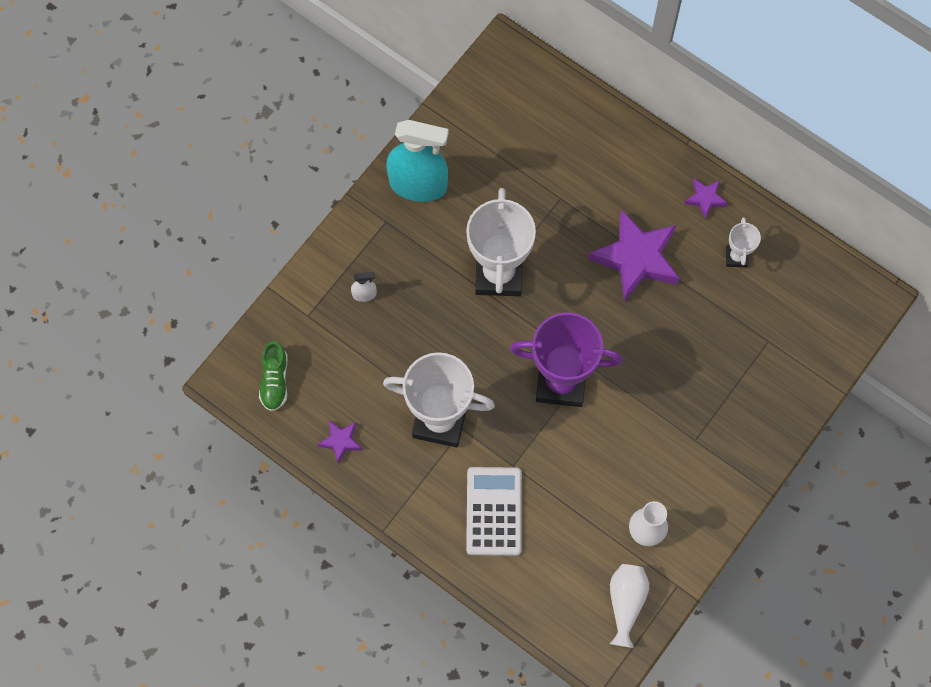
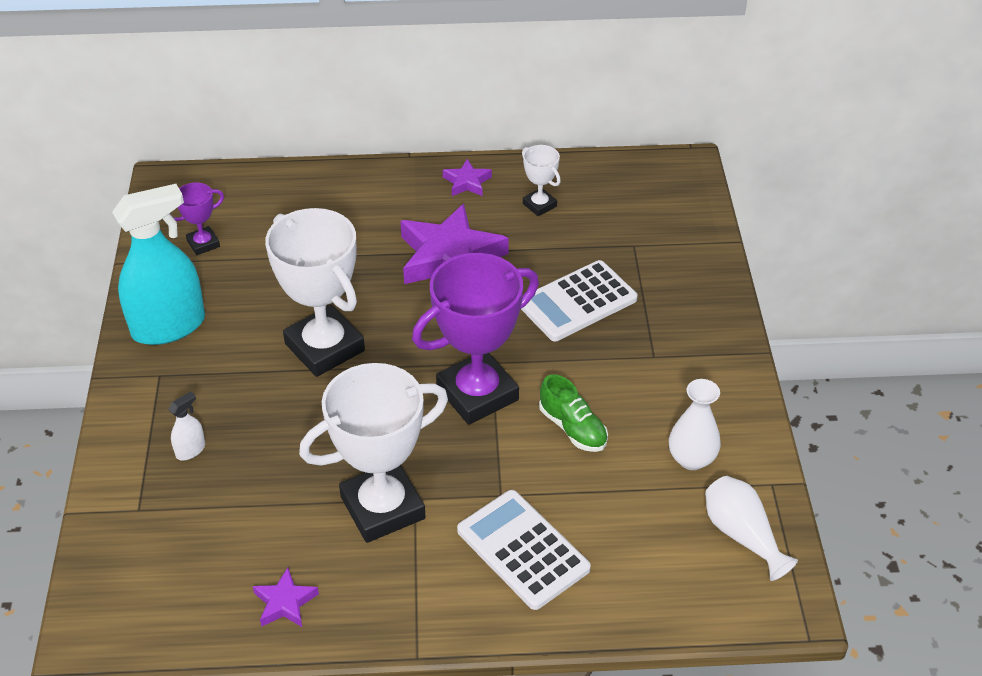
camera: 40 degrees left, 25 degrees down
green shoe [259,341,288,411] -> green shoe moved to [539,374,608,452]
none -> purple trophy [170,183,224,255]
none -> white calculator [521,260,638,341]

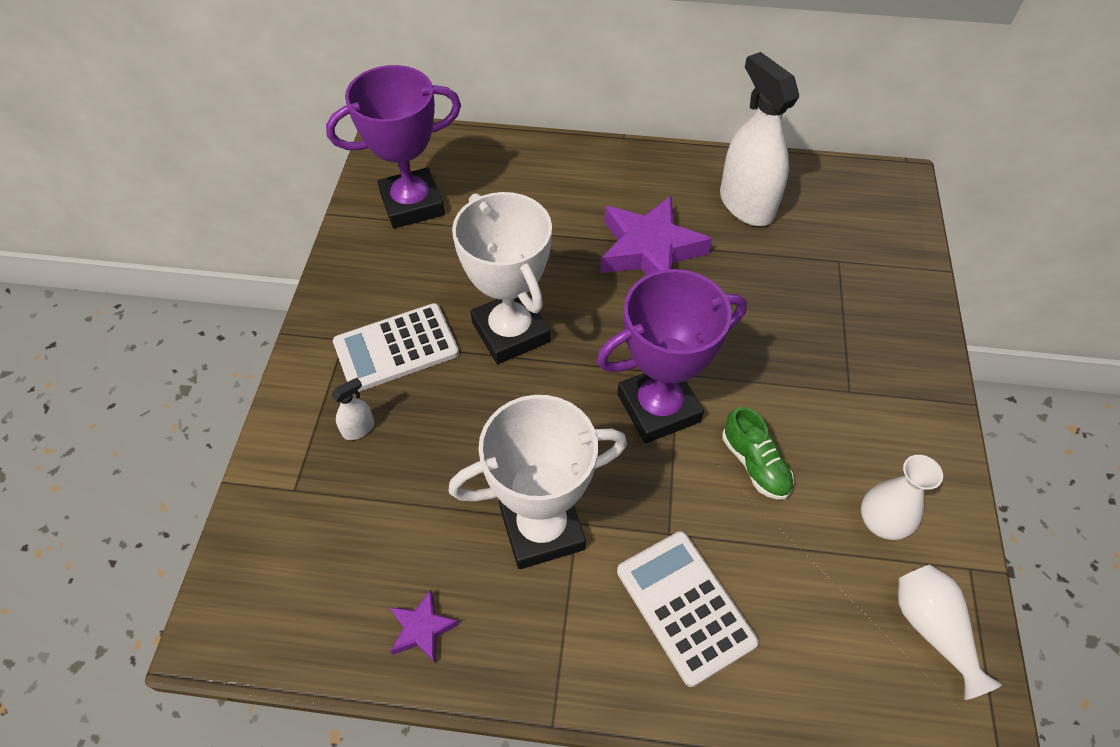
camera: 10 degrees right, 10 degrees up
turquoise spray bottle [112,184,205,345] -> none
purple trophy [170,183,224,255] -> purple trophy [326,65,461,228], size x2.13
purple star [443,159,492,196] -> none
white calculator [521,260,638,341] -> white calculator moved to [333,303,459,392]
white trophy [522,145,561,216] -> white spray bottle [720,52,799,226]

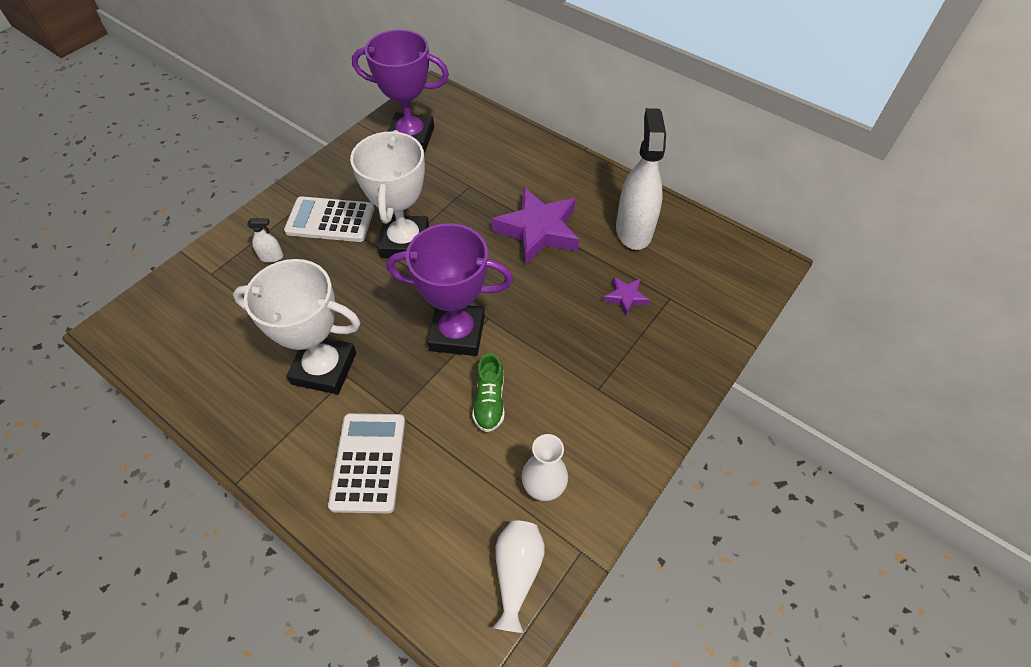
camera: 30 degrees right, 0 degrees up
purple star [390,590,459,663] -> purple star moved to [604,276,650,316]

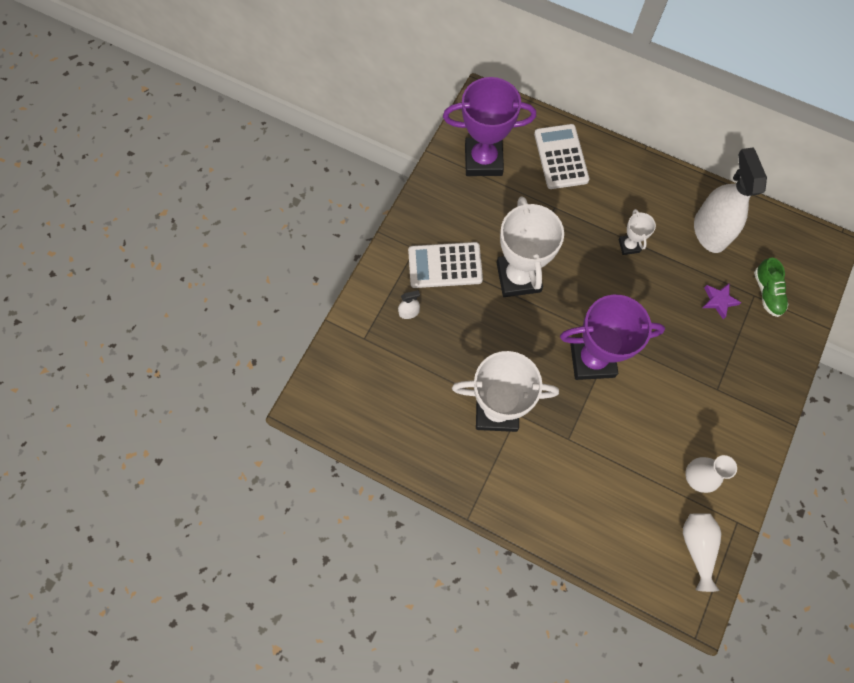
camera: 10 degrees left, 15 degrees up
white calculator [328,413,405,513] -> white calculator moved to [534,124,589,189]
green shoe [472,353,505,432] -> green shoe moved to [754,258,789,317]
purple star [492,187,579,265] -> white trophy [619,209,656,255]

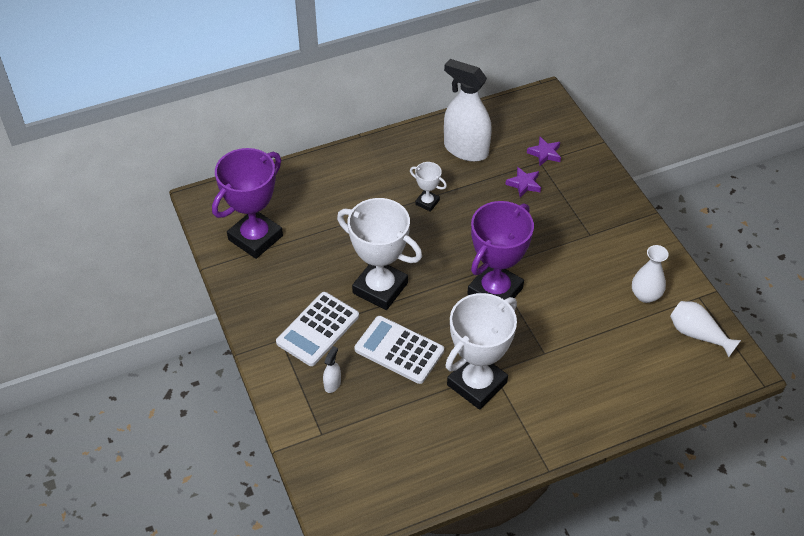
camera: 50 degrees left, 20 degrees down
white calculator [534,124,589,189] -> white calculator moved to [354,316,444,384]
green shoe [754,258,789,317] -> purple star [527,137,561,166]

